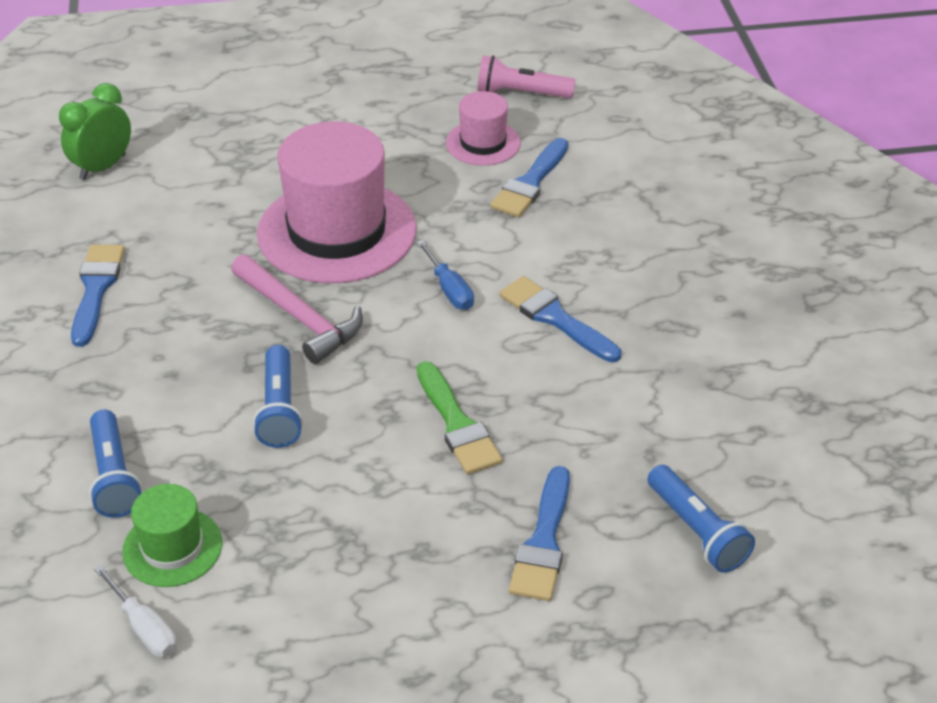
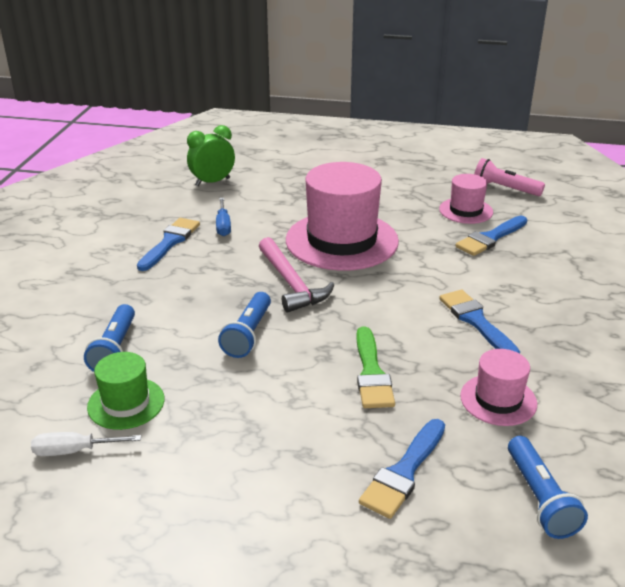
camera: 20 degrees right, 10 degrees down
white screwdriver [94,565,177,657] -> white screwdriver turned 105 degrees clockwise [31,432,141,456]
blue screwdriver [416,240,474,310] -> blue screwdriver moved to [216,198,231,236]
none -> pink hat [460,349,537,426]

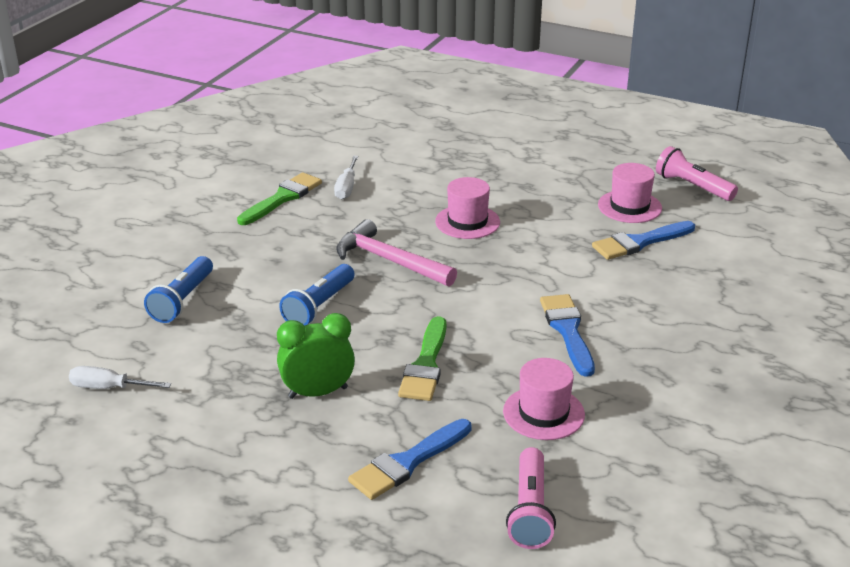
camera: 15 degrees right, 0 degrees up
green hat [87,352,164,430] -> none
blue brush [137,218,200,271] -> green brush [237,172,322,225]
green clock [187,125,235,186] -> green clock moved to [277,313,355,399]
blue screwdriver [216,198,231,236] -> white screwdriver [334,156,359,199]
pink hammer [259,237,334,313] -> pink hammer turned 135 degrees clockwise [336,219,457,287]
pink hat [286,162,399,271] -> pink hat [435,177,500,239], size x0.50
blue flashlight [508,436,588,539] -> pink flashlight [506,447,556,549]

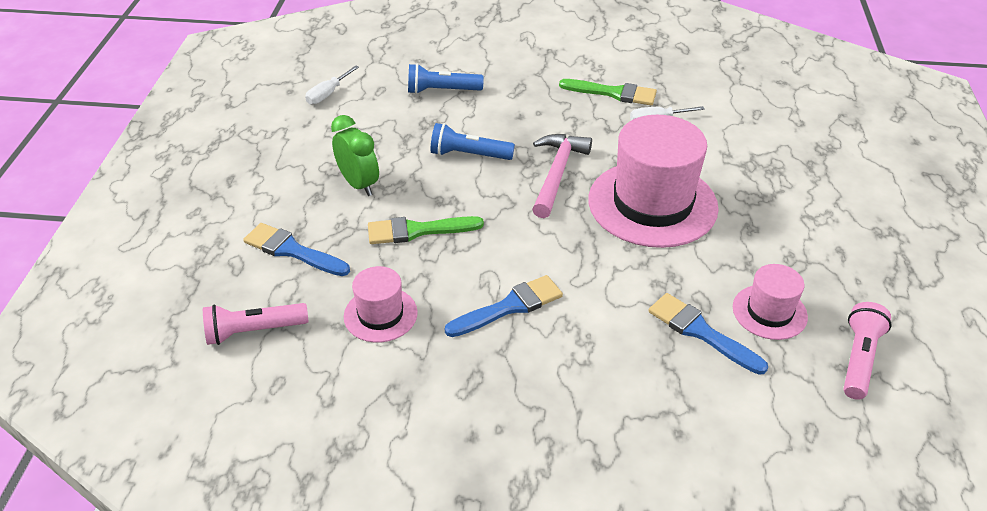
camera: 70 degrees right, 10 degrees up
white screwdriver [69,366,171,389] -> white screwdriver turned 135 degrees counterclockwise [305,65,359,105]
pink hat [435,177,500,239] -> pink hat [588,115,719,248], size x1.98

